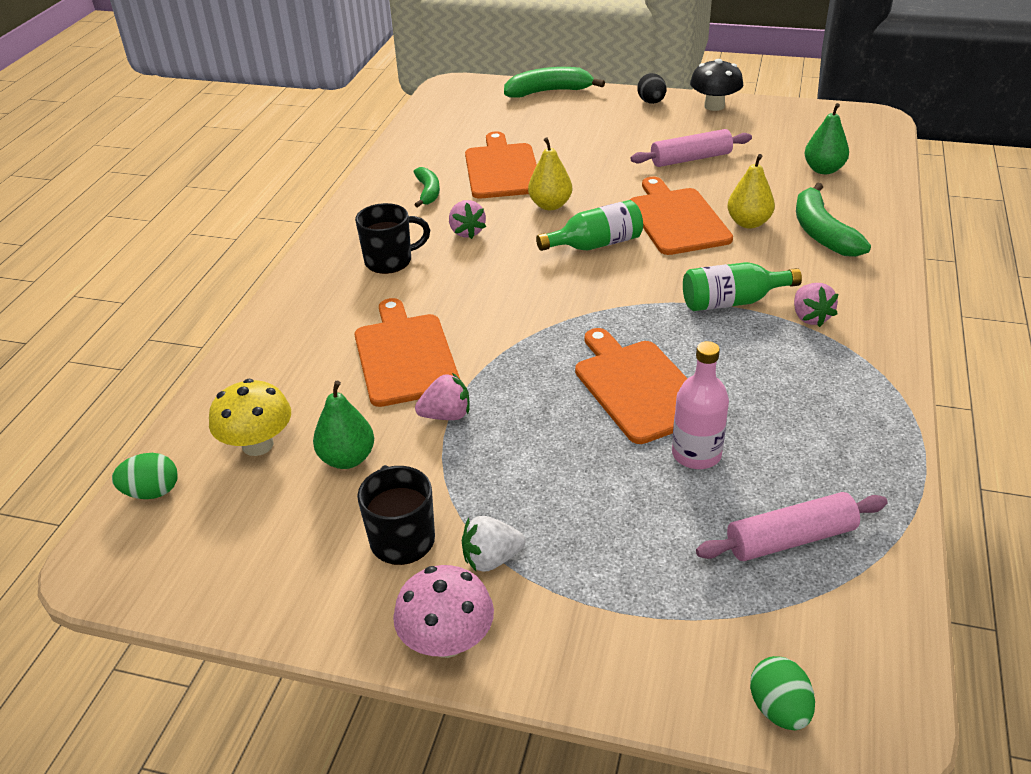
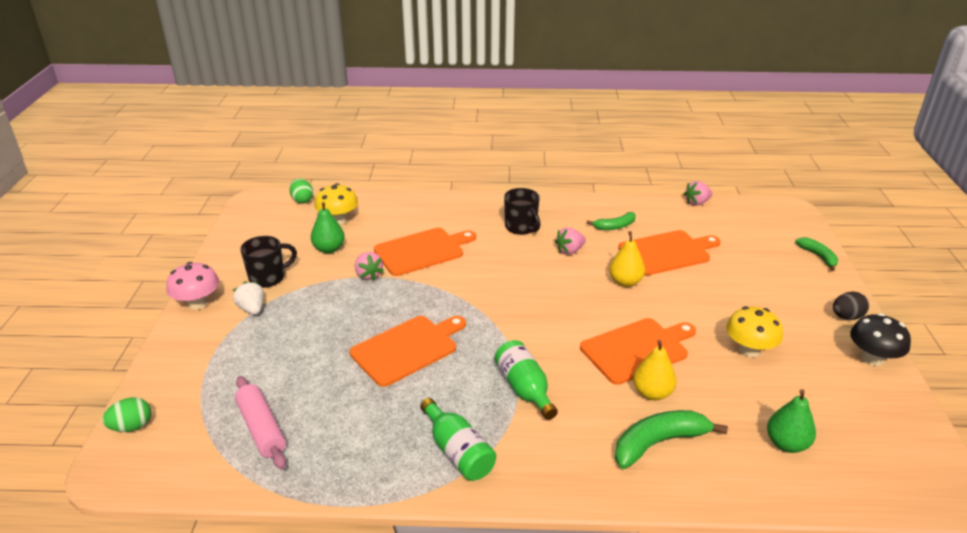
camera: 75 degrees right, 5 degrees down
green banana [504,67,605,98] -> green banana [795,237,838,271], size x0.61
green bottle [536,200,643,251] -> green bottle moved to [420,398,496,481]
pink rolling pin [630,129,752,167] -> yellow mushroom [726,306,783,358]
pink bottle [672,341,729,469] -> none
pink strawberry [794,283,838,327] -> pink strawberry moved to [684,181,712,206]

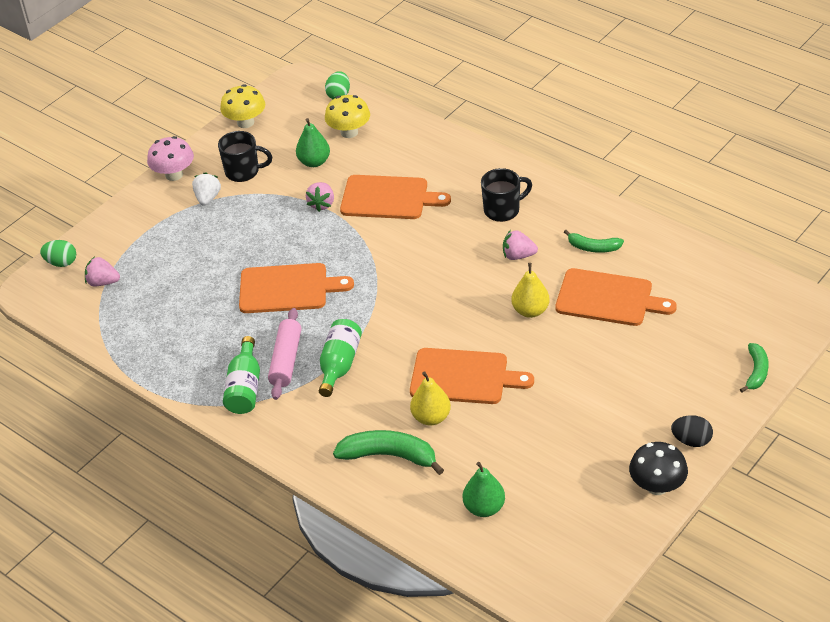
camera: 40 degrees right, 10 degrees up
pink rolling pin [235,376,286,469] -> pink rolling pin moved to [268,308,302,400]
black mug [504,188,540,235] -> black mug turned 120 degrees counterclockwise [481,168,532,222]
pink strawberry [684,181,712,206] -> pink strawberry moved to [85,257,120,286]
yellow mushroom [726,306,783,358] -> yellow mushroom moved to [220,84,265,128]

